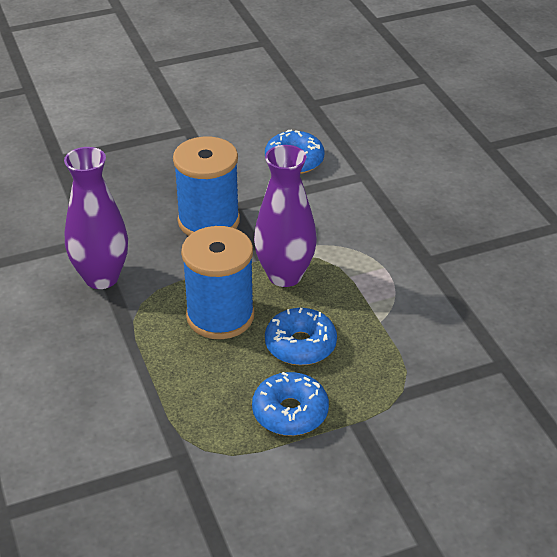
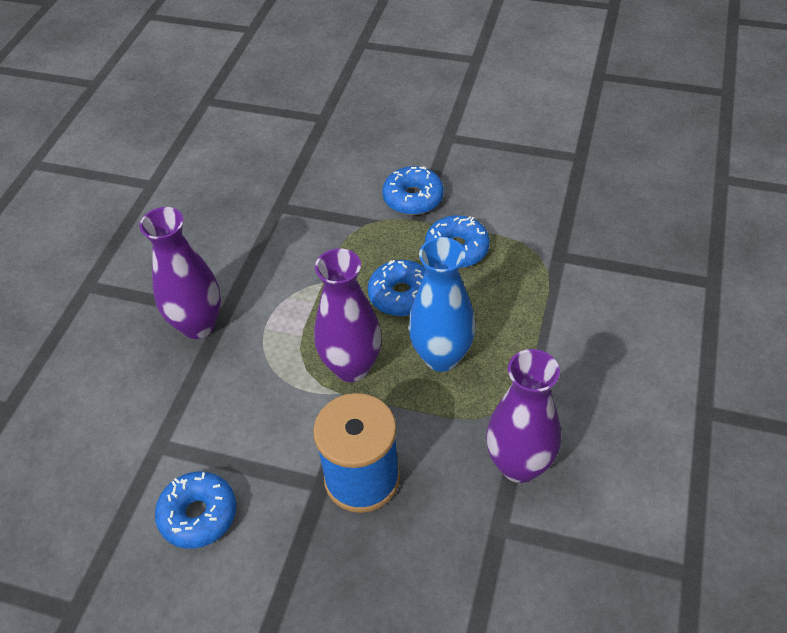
camera: 140 degrees left, 10 degrees up
blue spool [181,226,254,339] -> blue vase [408,237,476,372]
none -> purple vase [139,207,221,339]
none -> blue donut [382,166,444,215]

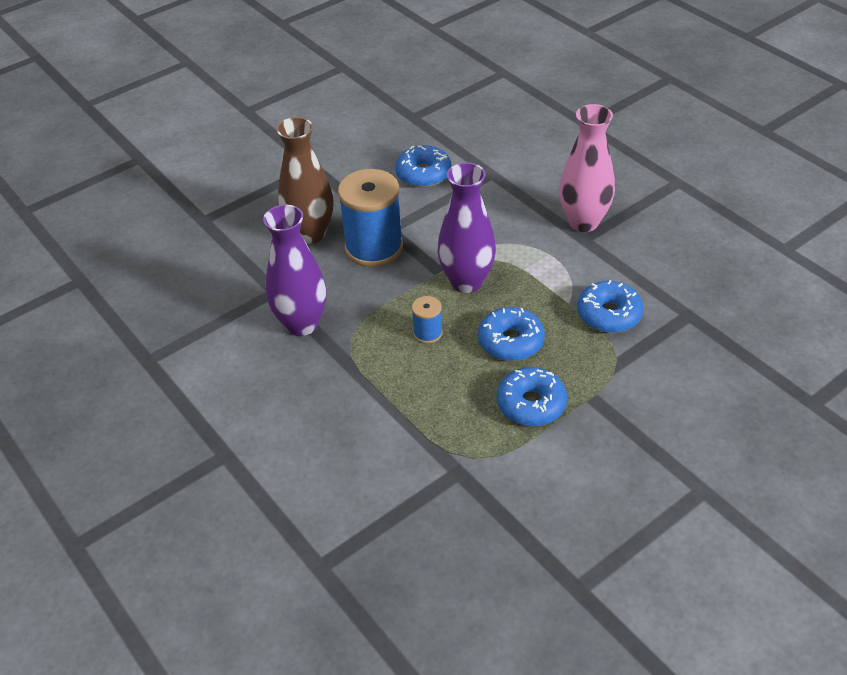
camera: 125 degrees right, 5 degrees down
purple vase [139,207,221,339] -> pink vase [559,104,615,232]
blue donut [382,166,444,215] -> blue donut moved to [577,280,644,333]
blue vase [408,237,476,372] -> blue spool [412,296,442,344]
none -> brown vase [277,117,334,244]

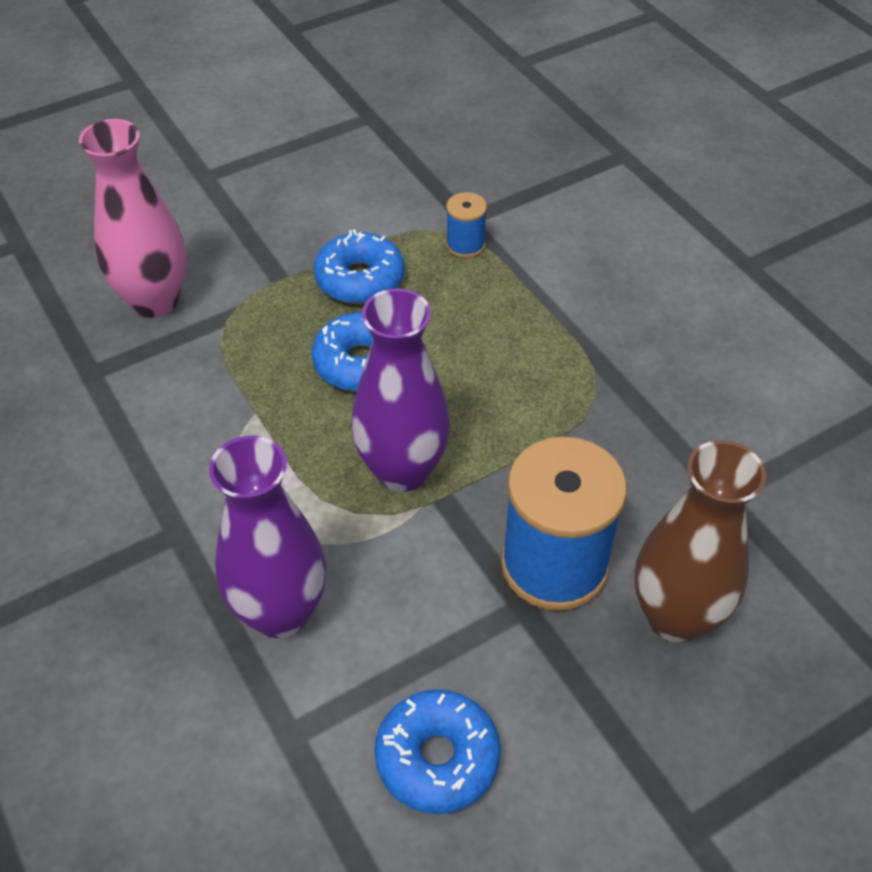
camera: 175 degrees left, 5 degrees up
purple vase [263,205,326,336] -> purple vase moved to [209,436,326,638]
blue spool [412,296,442,344] -> blue spool moved to [446,192,487,258]
pink vase [559,104,615,232] -> pink vase moved to [79,119,187,318]
blue donut [577,280,644,333] -> none

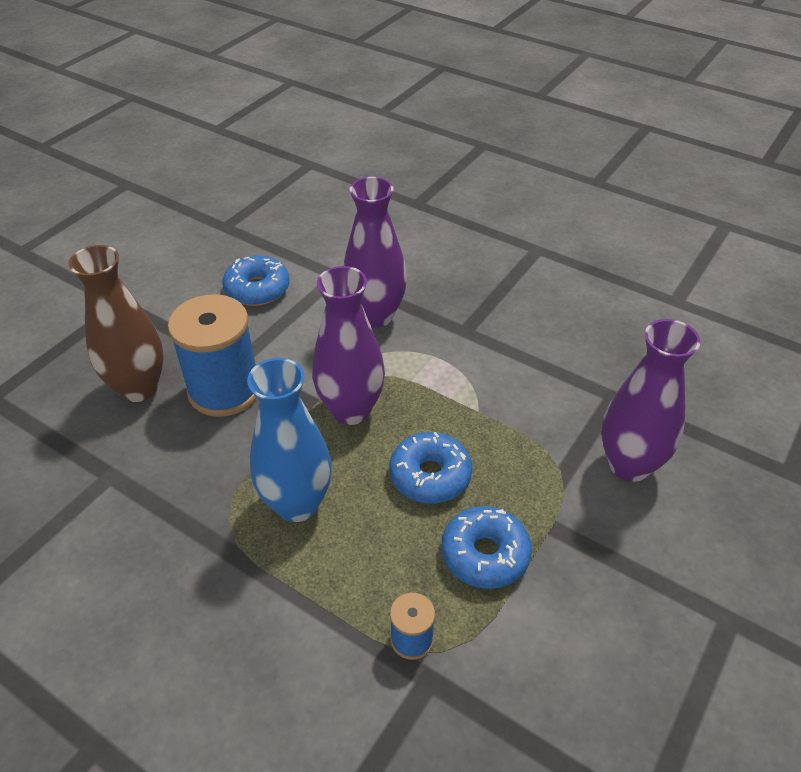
camera: 155 degrees right, 5 degrees down
pink vase [79,119,187,318] -> purple vase [602,319,701,482]
none -> blue vase [247,358,332,522]

